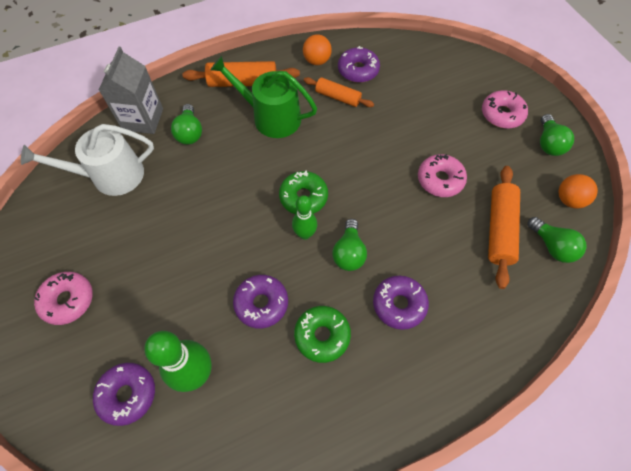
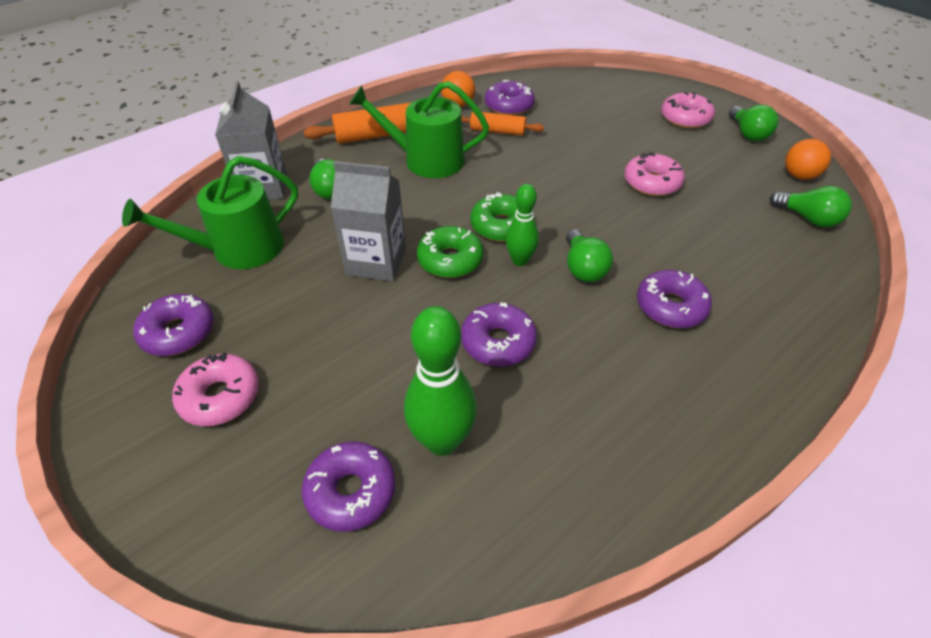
camera: 15 degrees left, 15 degrees down
white watering can [21,124,154,196] -> green watering can [122,156,298,269]
green donut [294,306,351,363] -> green donut moved to [417,226,483,278]
orange rolling pin [488,166,520,289] -> none
none -> purple donut [133,294,214,356]
none -> grey carton [331,161,406,282]

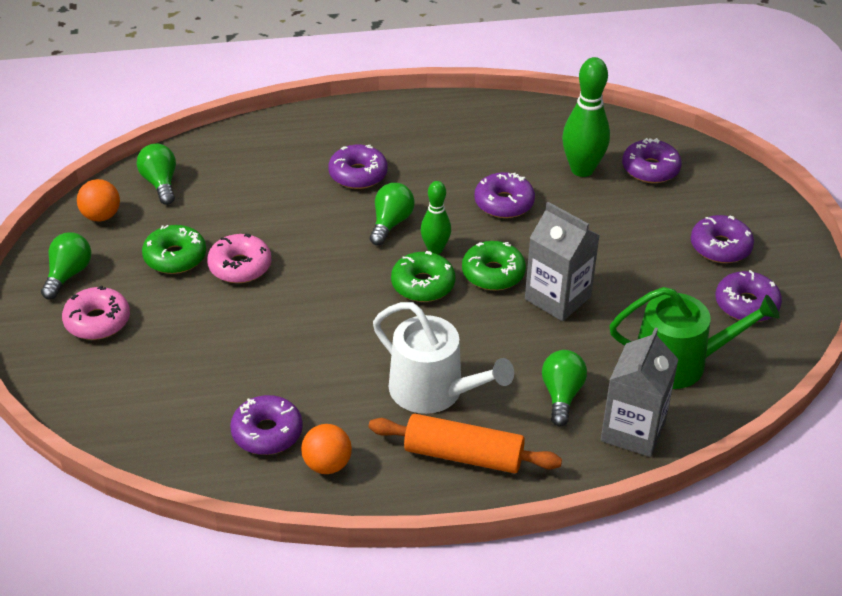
camera: 150 degrees left, 5 degrees down
pink donut [172,352,259,426] -> purple donut [691,215,754,263]
green watering can [349,81,489,178] -> white watering can [373,302,514,414]
orange rolling pin [461,112,544,136] -> none
none -> green donut [142,225,206,274]

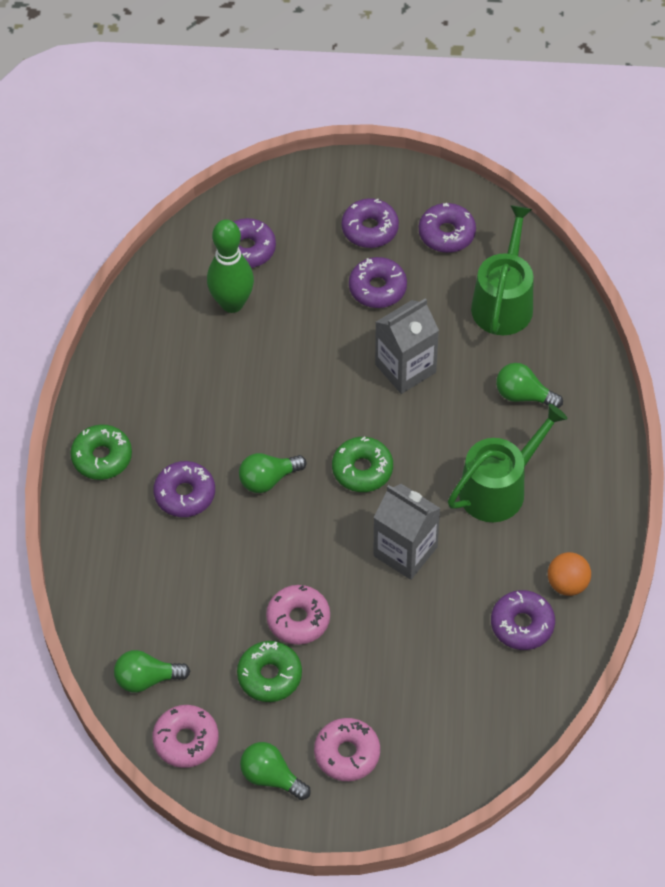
camera: 75 degrees left, 15 degrees up
orange ball [77,179,120,221] -> pink donut [152,705,219,768]
orange rolling pin [369,414,562,473] -> none
green light bulb [370,183,415,245] -> green light bulb turned 60 degrees counterclockwise [239,453,307,493]
white watering can [373,302,514,414] -> green watering can [448,404,568,522]
green bowling pin [421,181,451,254] -> none
green donut [462,241,526,290] -> green donut moved to [70,424,132,480]
purple donut [474,172,535,218] -> purple donut moved to [349,257,407,308]
grey carton [600,328,679,457] -> grey carton moved to [373,484,440,580]

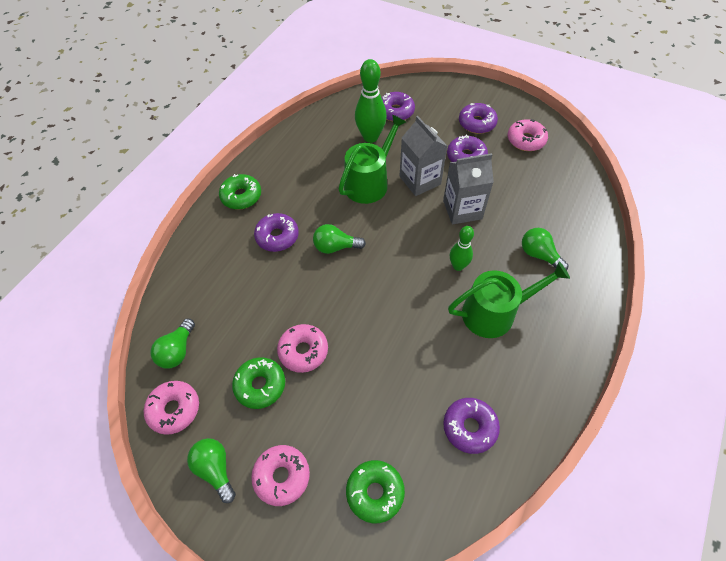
camera: 25 degrees right, 0 degrees up
green light bulb [114,650,191,693] -> green light bulb turned 90 degrees counterclockwise [150,318,195,368]
green donut [332,436,393,492] -> green donut moved to [346,460,405,523]
grey carton [373,484,440,580] -> grey carton moved to [400,116,447,196]
purple donut [419,203,476,253] -> pink donut [508,119,548,151]
green watering can [471,205,533,335] -> green watering can moved to [338,114,406,204]
orange ball [548,552,591,596] -> none
none -> green bowling pin [450,226,474,271]

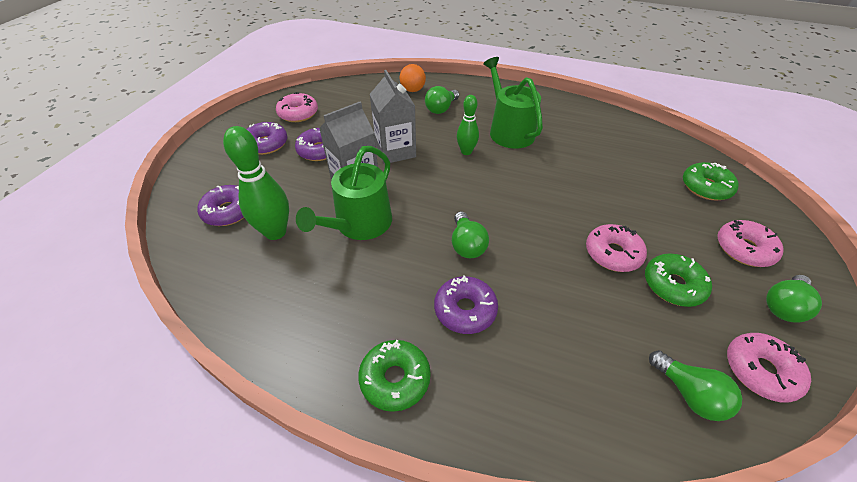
camera: 100 degrees left, 10 degrees down
green light bulb [150,318,195,368] -> green light bulb turned 45 degrees clockwise [649,350,742,421]
green watering can [338,114,406,204] -> green watering can turned 90 degrees counterclockwise [296,146,392,240]
purple donut [443,398,500,454] -> none
none -> orange ball [399,64,426,92]

